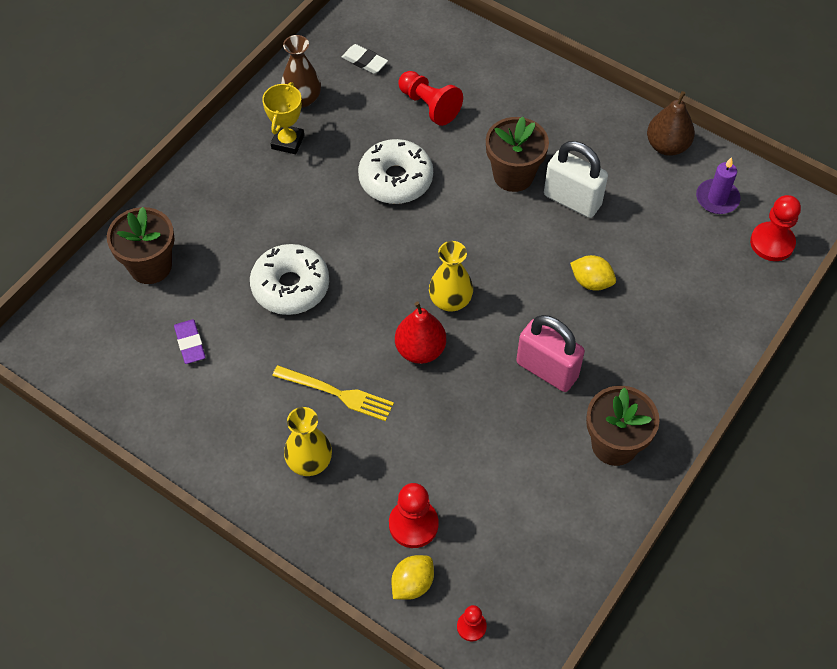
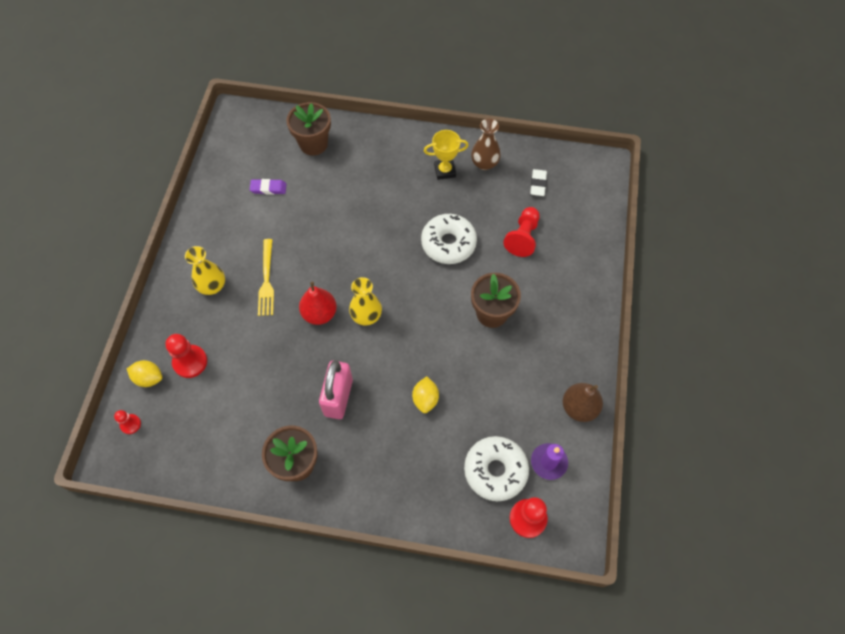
camera: 65 degrees right, 5 degrees up
purple eraser [174,319,206,364] -> purple eraser turned 45 degrees clockwise [250,179,287,195]
white donut [250,244,329,315] -> white donut moved to [464,436,529,501]
white padlock [544,141,608,218] -> none

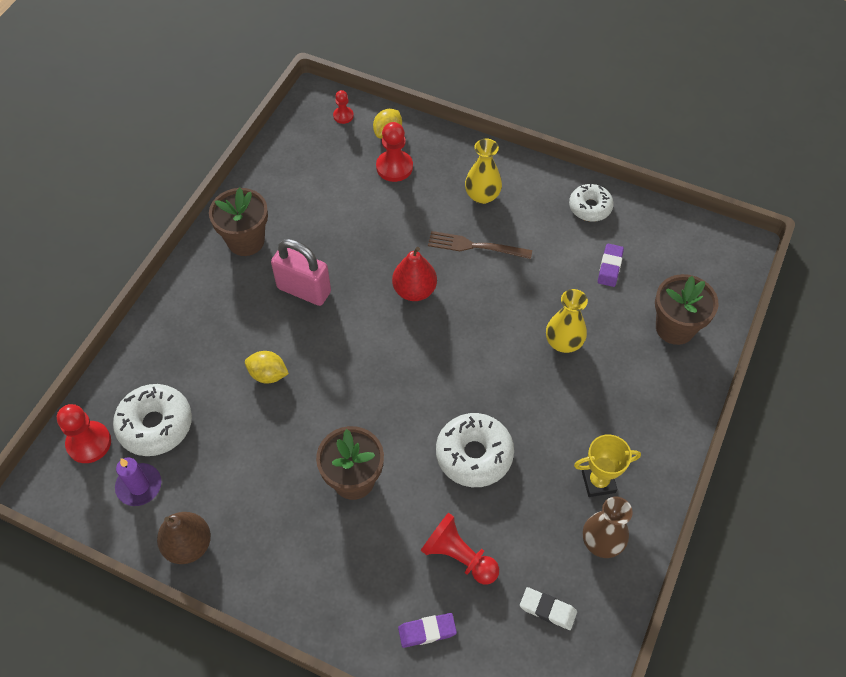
camera: 105 degrees right, 5 degrees down
yellow fork [258,239,274,316] -> brown fork [428,231,532,259]
yellow vase [349,277,382,325] -> yellow vase moved to [546,289,588,353]
yellow trophy [424,130,469,180] -> yellow trophy turned 75 degrees clockwise [574,434,641,497]
none -> purple eraser [398,613,457,648]
none -> white donut [569,184,614,222]

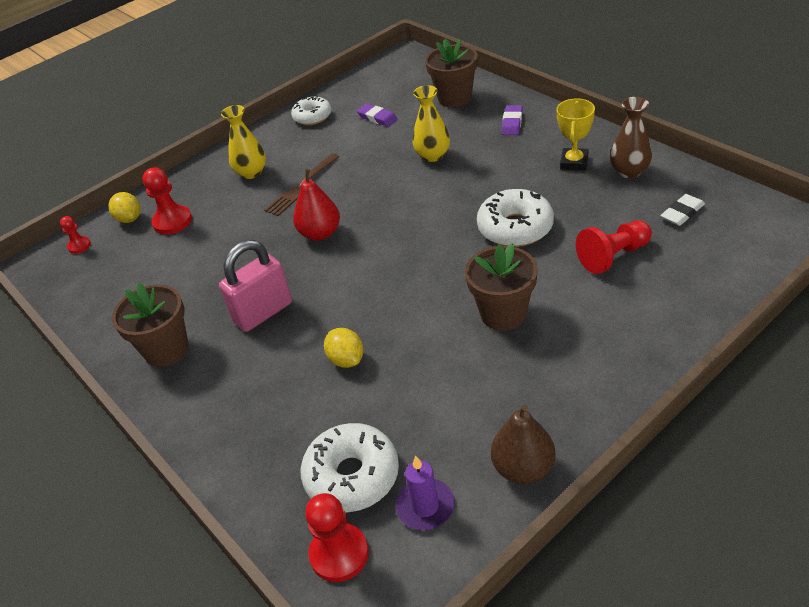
camera: 60 degrees left, 15 degrees down
yellow lemon [245,351,289,383] -> yellow lemon turned 75 degrees counterclockwise [324,328,363,368]
purple eraser [398,613,457,648] -> purple eraser moved to [502,105,523,135]

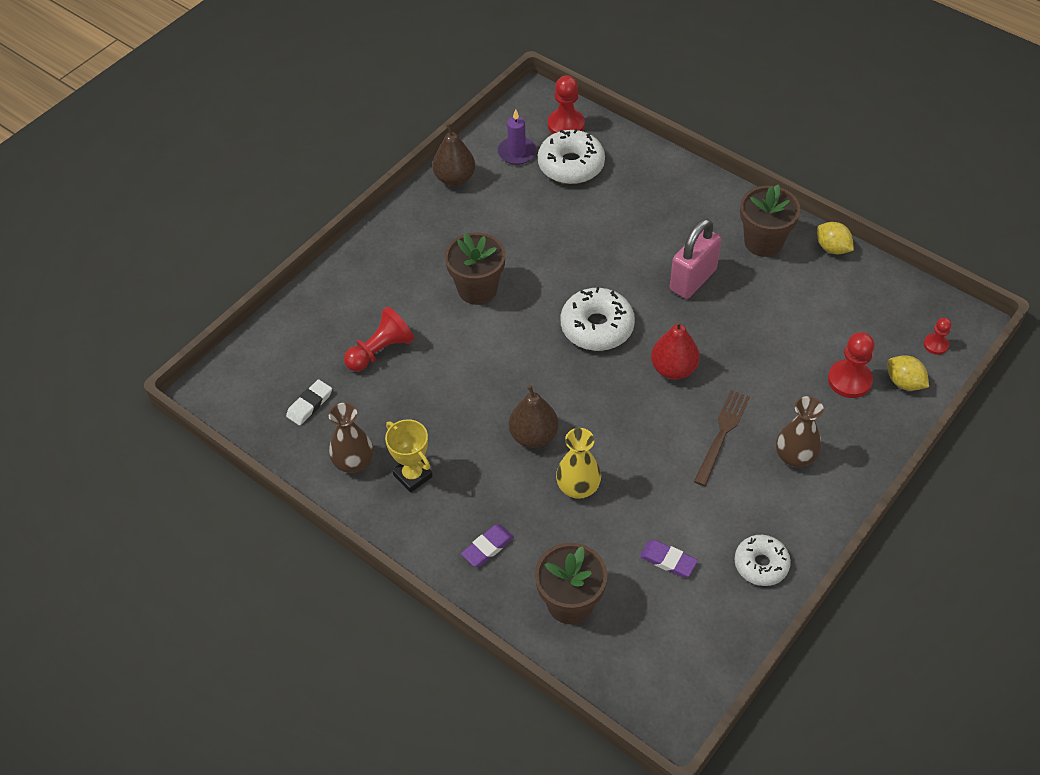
camera: 165 degrees right, 10 degrees up
yellow vase [221,105,266,179] -> brown vase [776,396,824,467]
yellow lemon [324,328,363,368] -> yellow lemon moved to [817,222,854,254]
white donut [477,189,554,247] -> white donut moved to [561,287,635,351]
purple eraser [502,105,523,135] -> purple eraser turned 45 degrees clockwise [461,524,514,567]
yellow trophy [556,98,595,171] -> yellow trophy turned 45 degrees counterclockwise [385,419,433,493]
none -> brown pear [509,385,559,448]

